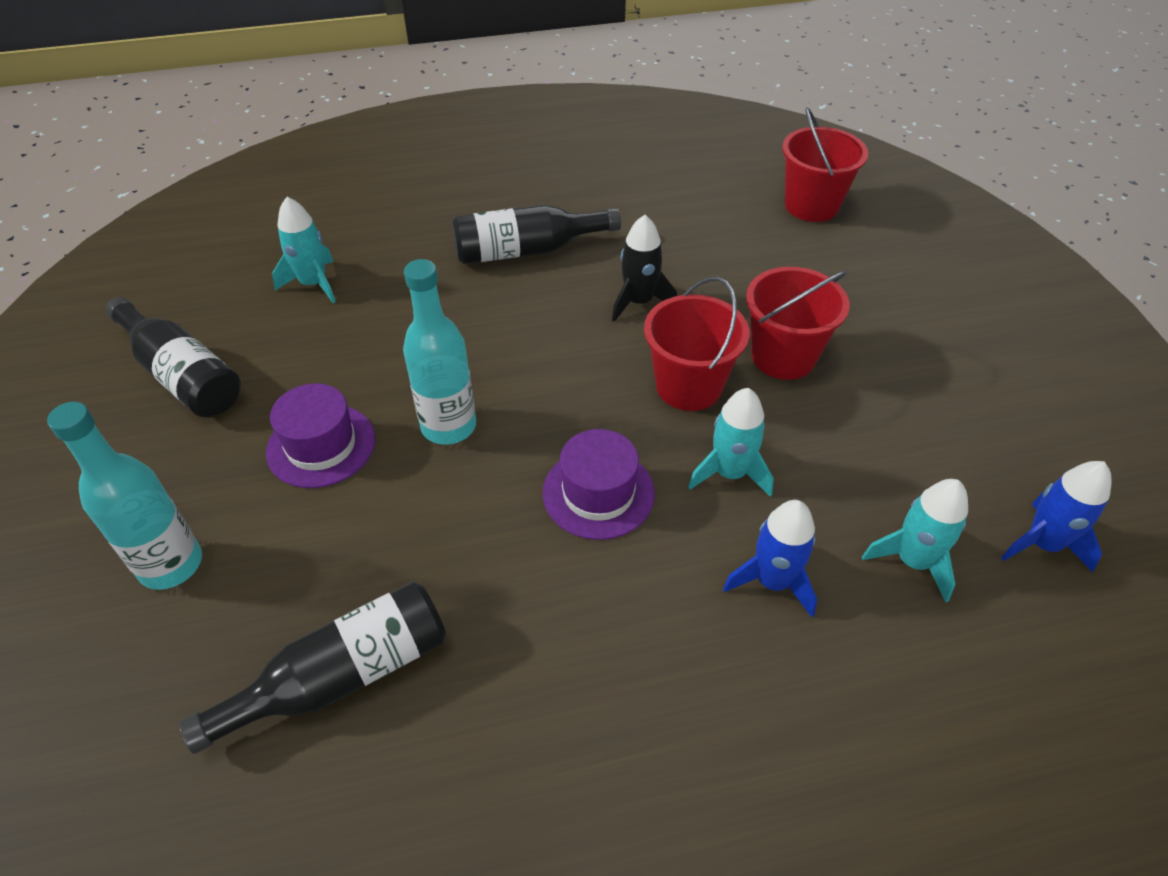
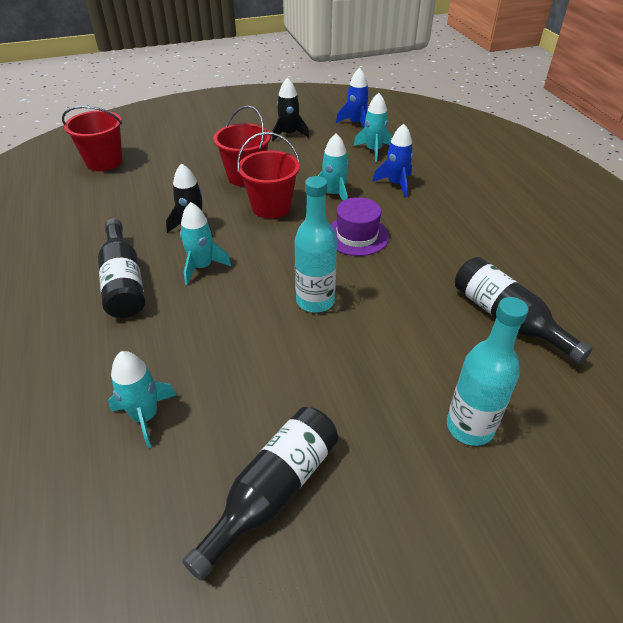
camera: 95 degrees left, 5 degrees down
purple hat [266,383,375,488] -> none
none -> turquoise rocket [180,202,231,285]
none -> black rocket [272,78,309,141]

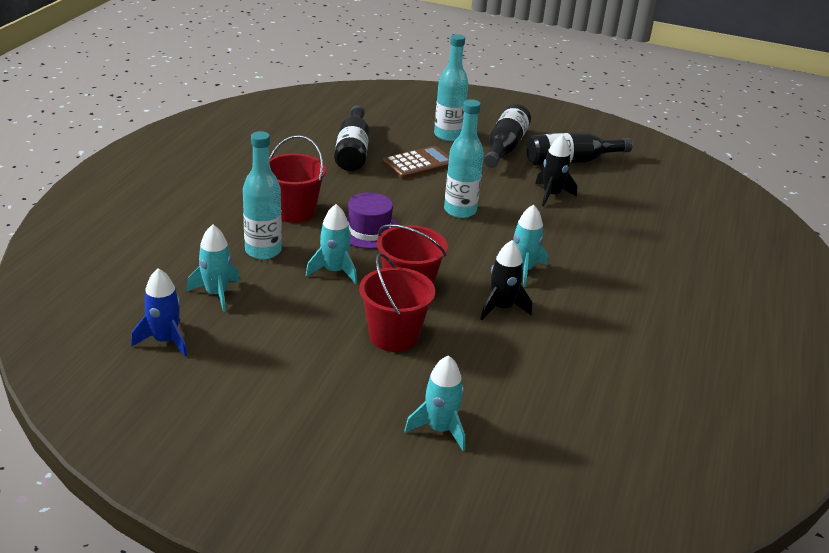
camera: 145 degrees left, 10 degrees down
red bucket [62,106,122,171] -> red bucket moved to [269,135,326,223]
black bottle [98,218,145,318] -> black bottle moved to [484,104,531,168]
turquoise rocket [108,351,176,448] -> turquoise rocket moved to [404,355,465,451]
black rocket [272,78,309,141] -> black rocket moved to [535,134,577,207]
blue rocket [372,124,413,197] -> turquoise bottle [243,131,282,259]
none -> brown calculator [383,146,449,179]

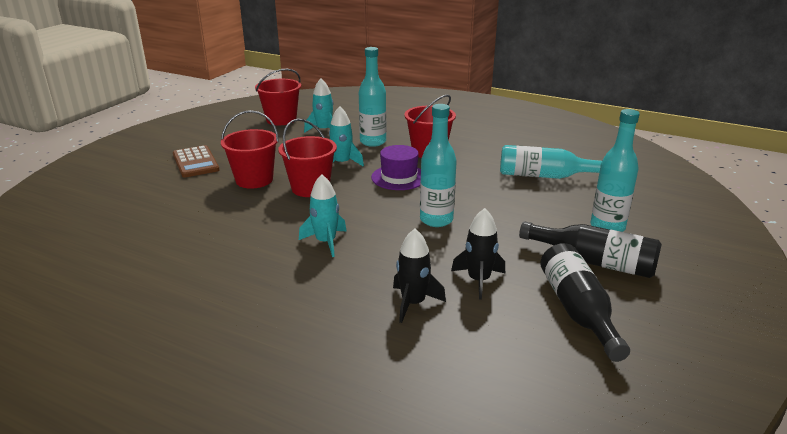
camera: 100 degrees right, 5 degrees down
blue rocket [131,268,187,357] -> red bucket [255,69,301,125]
black bottle [334,105,369,171] -> turquoise bottle [500,145,602,179]
brown calculator [383,146,449,179] -> brown calculator moved to [173,145,219,178]
turquoise rocket [404,355,465,451] -> none
black rocket [481,240,532,320] -> black rocket moved to [393,229,446,323]

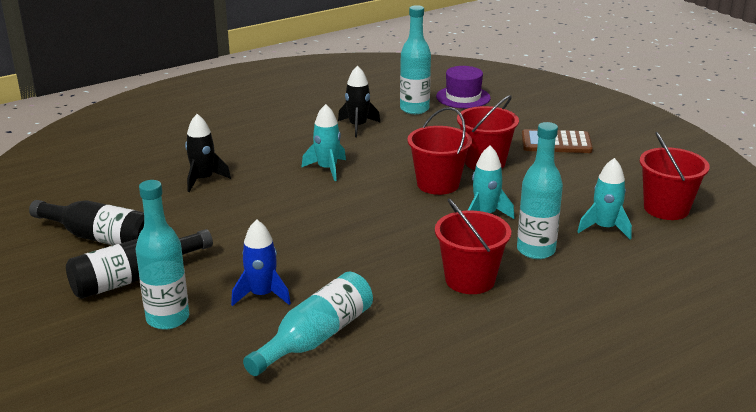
camera: 120 degrees right, 0 degrees up
purple hat [371,145,421,190] -> purple hat moved to [436,66,491,108]
turquoise bottle [420,104,457,227] -> turquoise bottle moved to [400,5,431,114]
black rocket [451,208,505,300] -> black rocket moved to [338,65,381,137]
none -> blue rocket [231,219,291,306]

